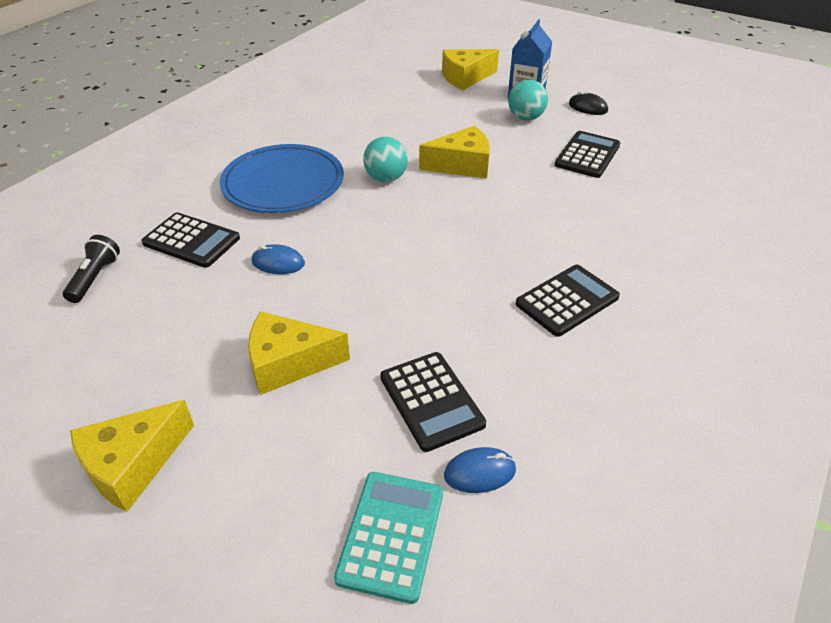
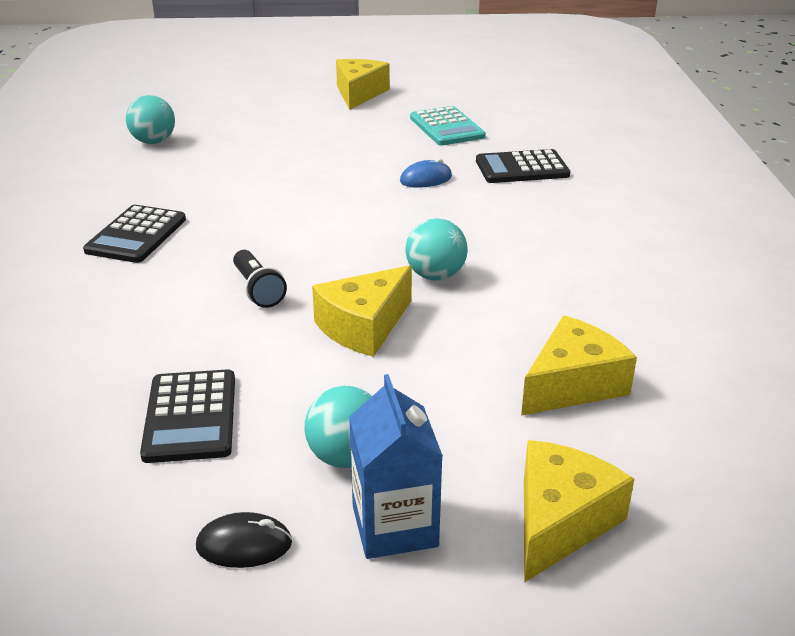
camera: 145 degrees right, 10 degrees down
black flashlight [63,235,120,303] -> black flashlight moved to [233,250,287,308]
blue plate [220,144,344,213] -> none
yellow cheese [248,311,350,395] -> yellow cheese moved to [521,315,637,416]
turquoise calculator [334,472,443,604] -> turquoise calculator moved to [410,106,486,146]
black calculator [380,352,486,452] -> none
blue mouse [444,447,516,493] -> turquoise ball [126,95,175,144]

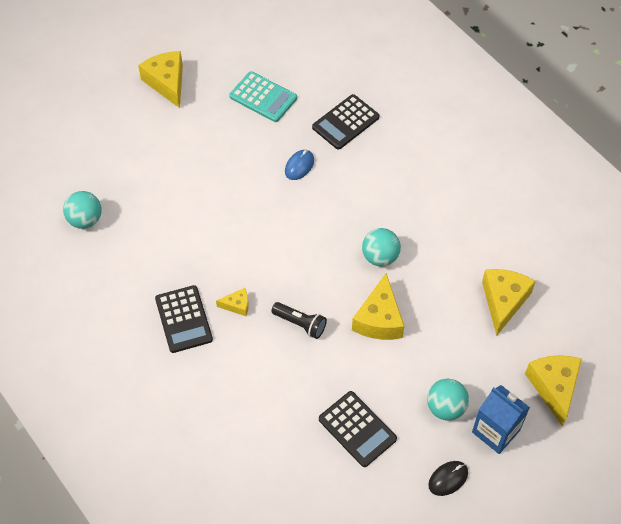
camera: 35 degrees left, 25 degrees up
none -> yellow cheese [216,288,249,316]

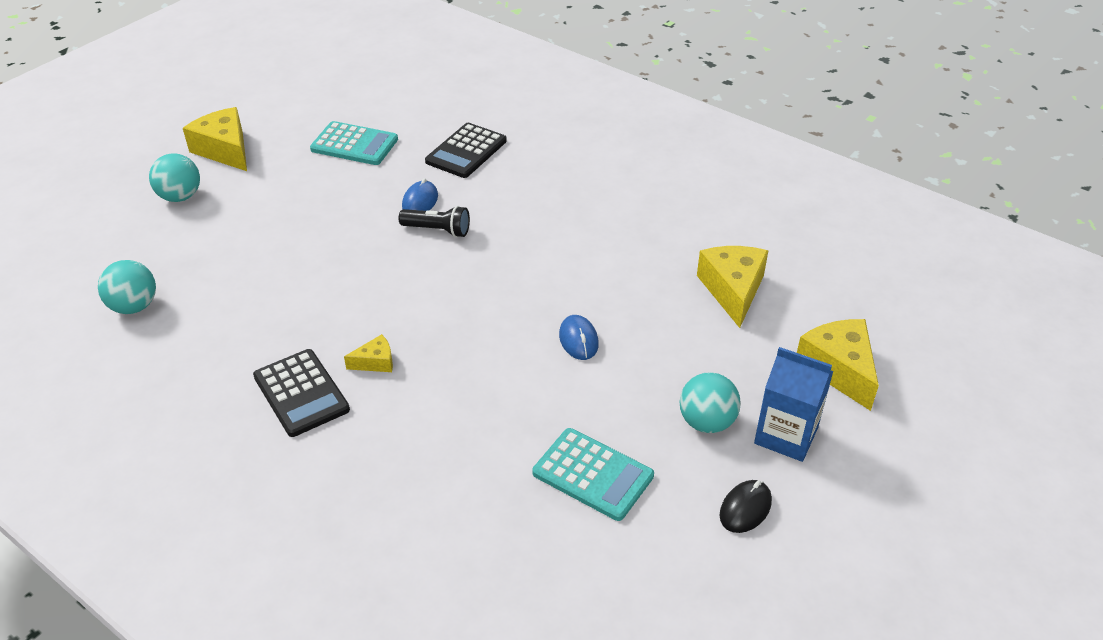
camera: 15 degrees left, 15 degrees down
black flashlight [271,302,327,339] -> black flashlight moved to [398,206,470,237]
black calculator [319,391,397,467] -> turquoise calculator [533,428,654,521]
yellow cheese [352,273,404,340] -> blue mouse [559,315,599,360]
turquoise ball [362,228,401,266] -> turquoise ball moved to [149,153,200,202]

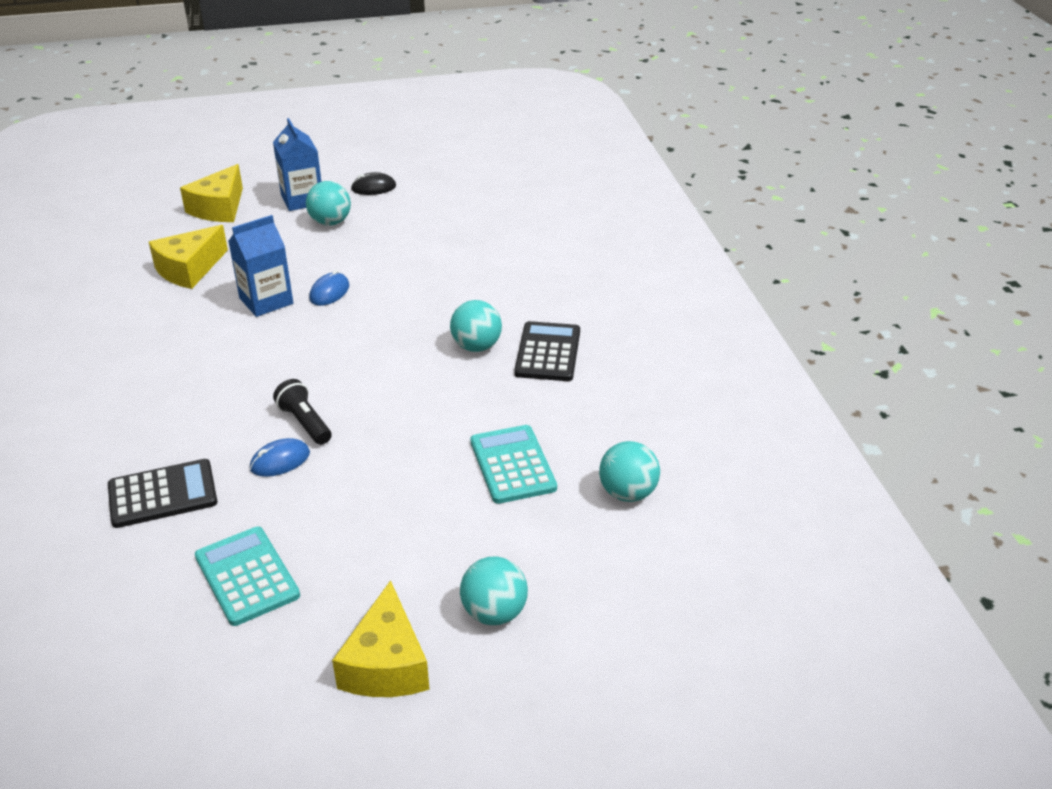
camera: 140 degrees left, 5 degrees down
yellow cheese [344,334,393,372] -> turquoise ball [450,300,502,352]
turquoise calculator [533,428,654,521] -> turquoise calculator moved to [470,425,557,504]
none -> blue carton [228,215,293,317]

